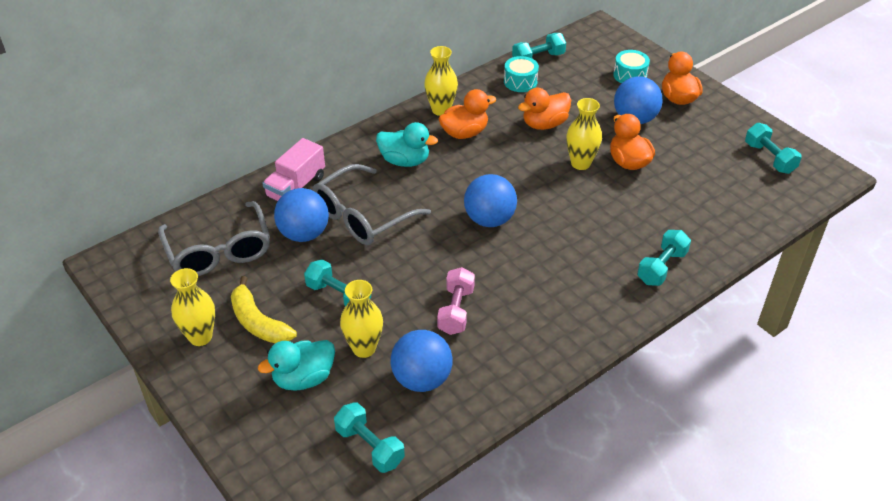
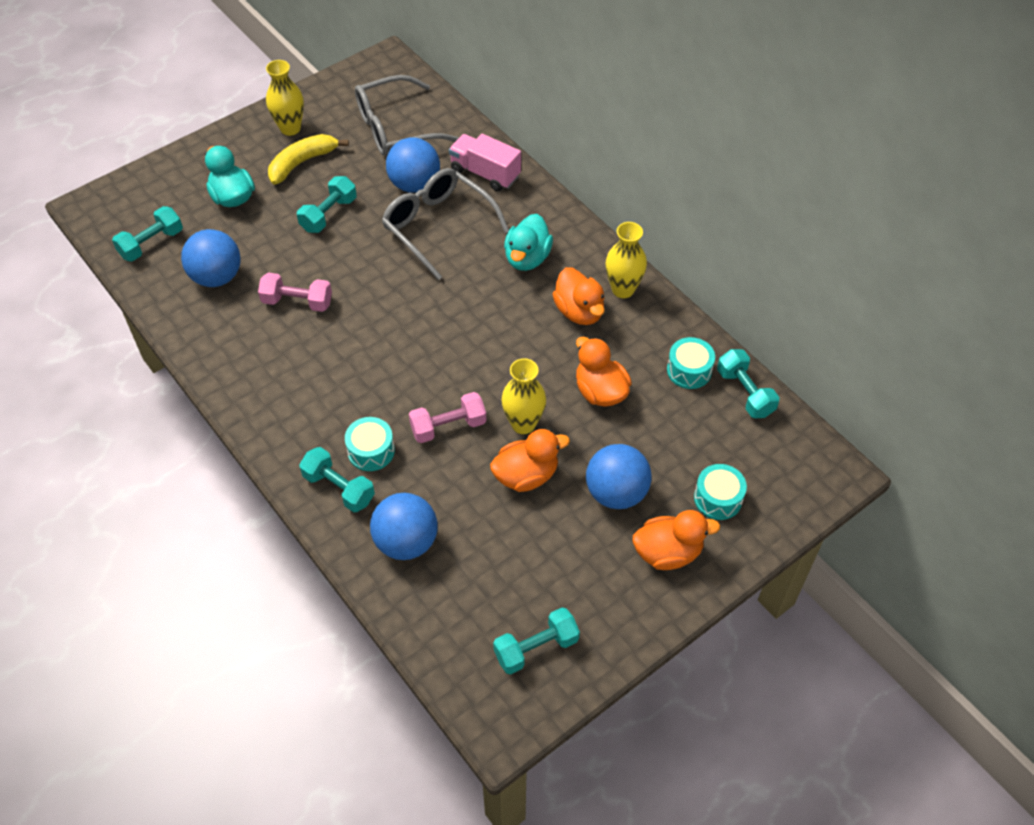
camera: 90 degrees right, 10 degrees up
yellow vase [340,280,383,358] -> none
blue ball [464,174,517,227] -> blue ball moved to [370,493,437,560]
none -> turquoise drum [345,417,395,471]
none -> pink dumbbell [409,392,486,443]

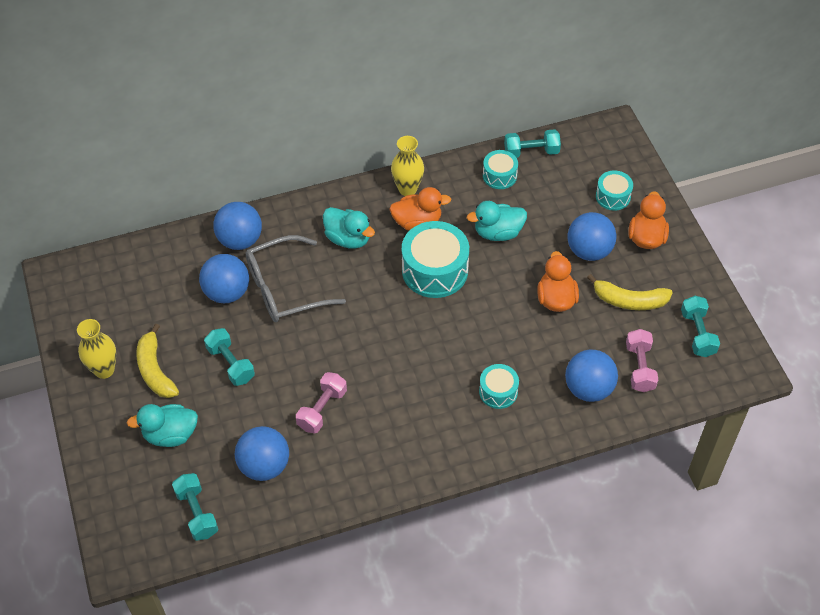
camera: 70 degrees left, 0 degrees up
turquoise dumbbell [299,447,375,512] -> none
grey glasses [355,75,459,156] -> none
pink dumbbell [409,392,486,443] -> pink dumbbell moved to [626,329,658,392]
pink truck [449,134,521,192] -> blue ball [213,202,262,250]
yellow vase [501,358,546,434] -> none
orange duck [576,336,632,407] -> turquoise duck [467,201,527,241]
none -> turquoise drum [402,221,469,298]
none -> yellow banana [587,274,673,310]

